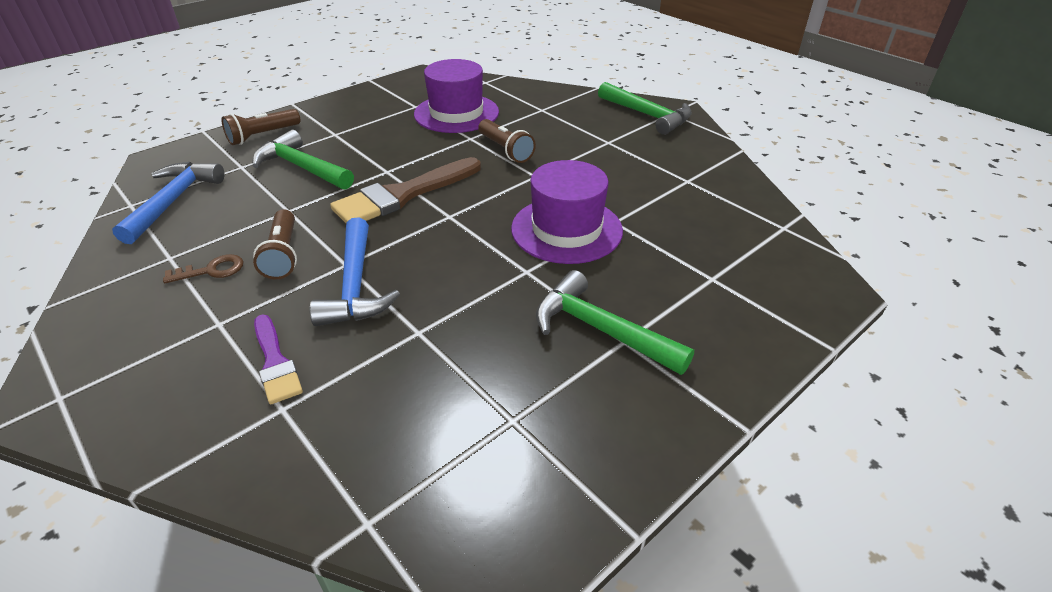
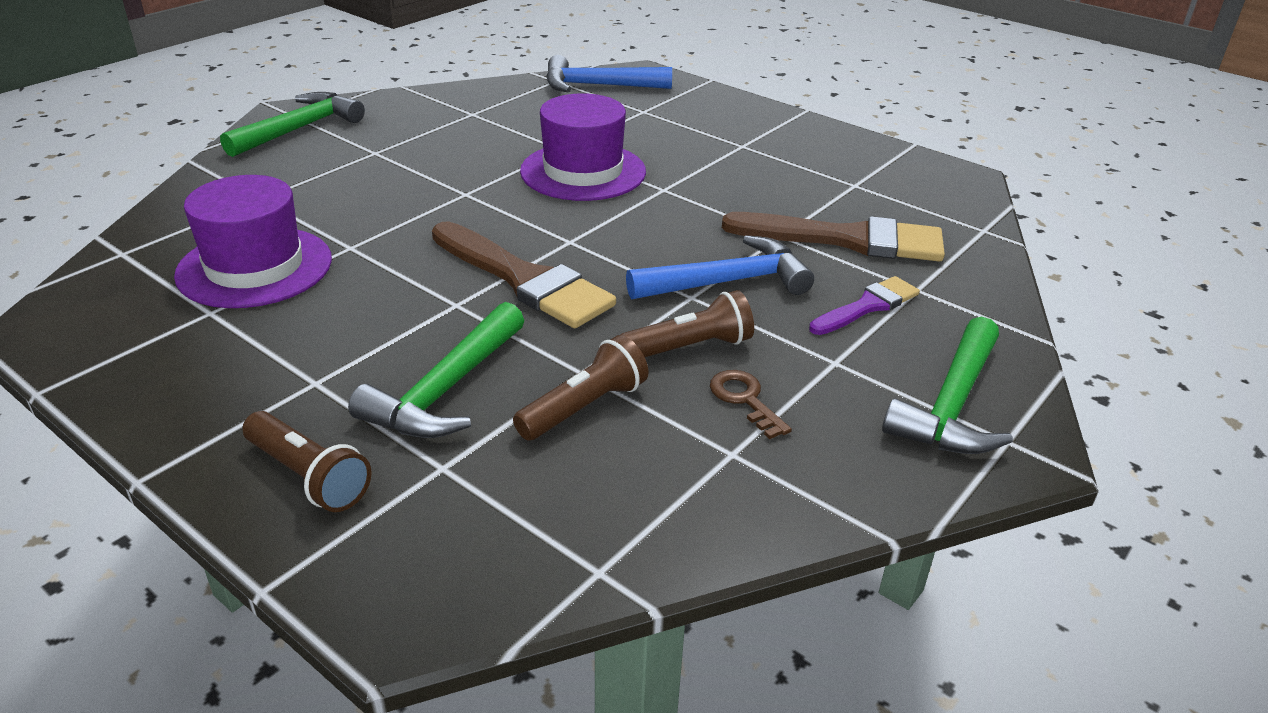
camera: 100 degrees left, 5 degrees down
blue hammer [112,162,225,244] -> blue hammer moved to [546,55,672,92]
brown flashlight [478,119,536,163] -> brown flashlight moved to [513,335,649,441]
green hammer [536,270,694,375] -> green hammer moved to [882,317,1013,454]
none -> brown brush [722,212,945,262]

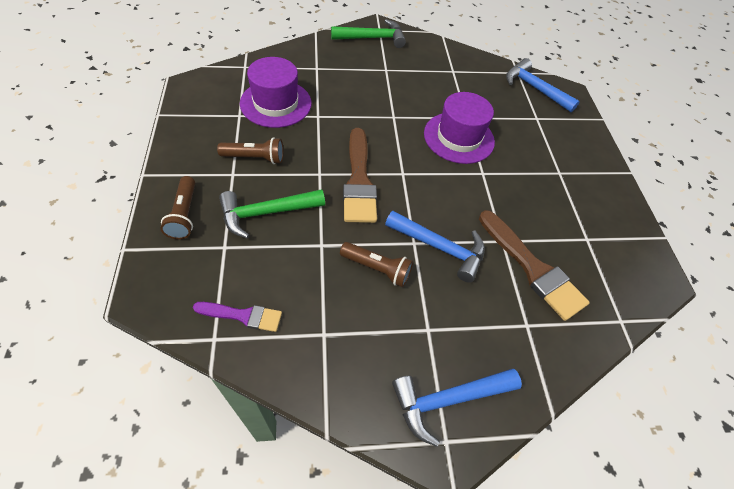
camera: 40 degrees right, 20 degrees up
brown flashlight [513,335,649,441] -> brown flashlight moved to [217,137,284,164]
brown key [710,370,792,439] -> none
purple brush [809,276,920,335] -> purple brush moved to [193,302,282,332]
green hammer [882,317,1013,454] -> blue hammer [392,369,522,447]

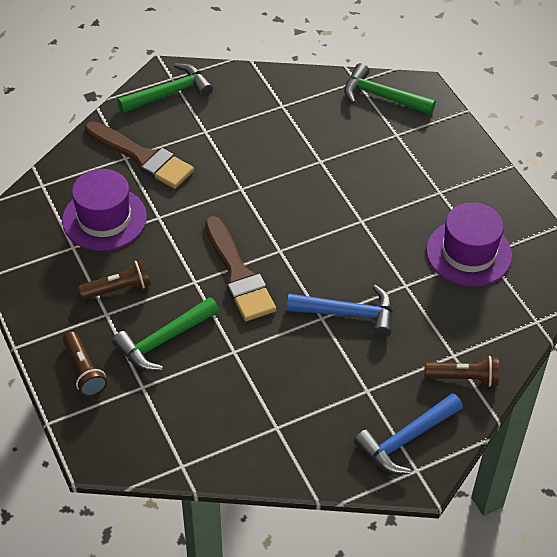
camera: 15 degrees left, 5 degrees down
purple brush [193,302,282,332] -> none
brown flashlight [340,242,413,287] -> brown flashlight moved to [425,356,499,387]
purple hat [424,92,495,164] -> purple hat moved to [426,203,512,287]
brown brush [479,210,590,321] -> brown brush moved to [85,121,194,189]
blue hammer [506,58,580,112] -> green hammer [344,63,436,115]

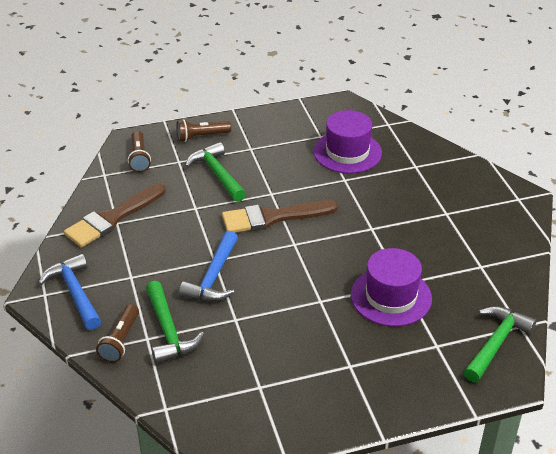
camera: 100 degrees right, 10 degrees down
brown flashlight [78,260,151,300] -> brown flashlight moved to [128,131,151,172]
brown brush [85,121,194,189] -> brown brush moved to [64,183,165,248]
green hammer [117,63,213,113] -> green hammer moved to [146,281,204,364]
purple hat [426,203,512,287] -> purple hat moved to [351,248,432,327]

